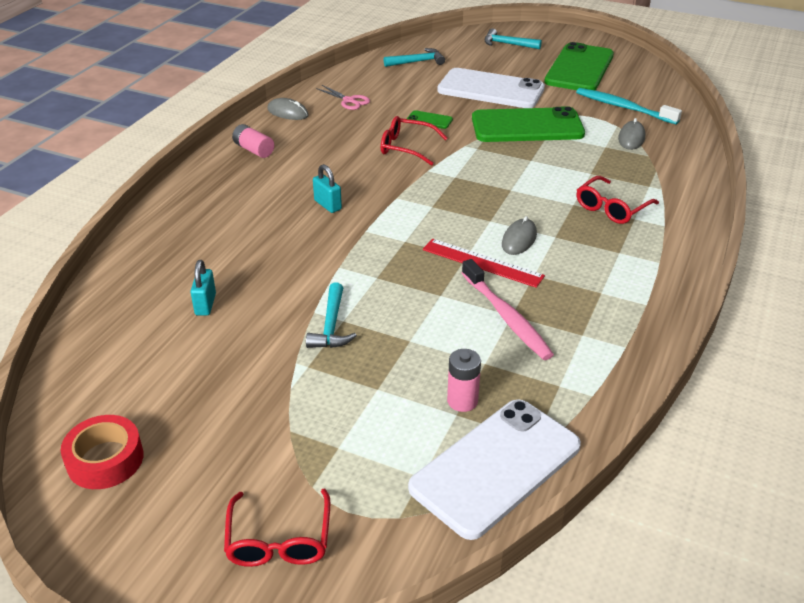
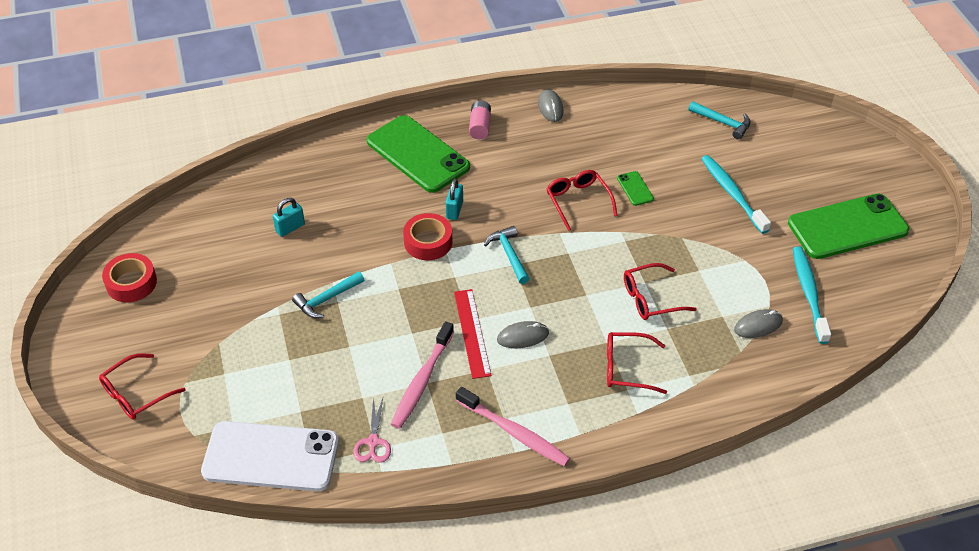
camera: 50 degrees right, 10 degrees up
pink scissors [316,85,370,110] -> pink scissors moved to [353,398,391,463]
white phone [437,68,545,108] -> turquoise toothbrush [701,155,771,234]
pink battery [447,349,481,412] -> none
green phone [472,106,585,142] -> green phone moved to [367,115,470,193]
turquoise hammer [485,28,542,49] -> turquoise hammer moved to [484,226,530,284]
none -> red tape [403,213,452,260]
none -> pink toothbrush [456,387,570,467]
none -> red glasses [624,263,697,320]

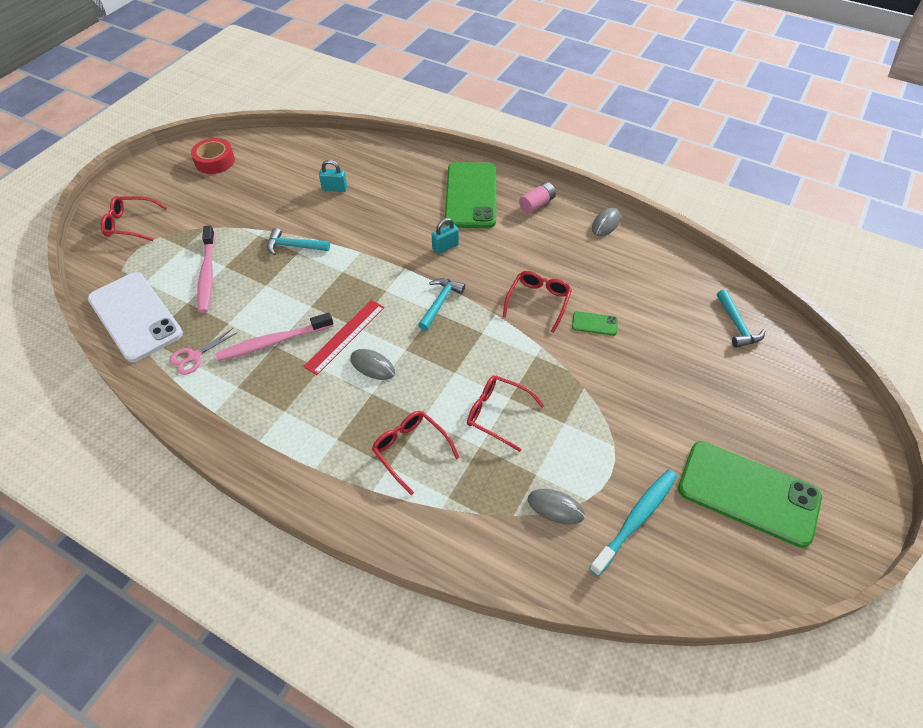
camera: 45 degrees right, 5 degrees up
red tape [403,213,452,260] -> none
pink toothbrush [456,387,570,467] -> pink toothbrush moved to [197,225,215,313]
green phone [617,171,654,206] -> green phone turned 75 degrees clockwise [572,311,618,336]
turquoise toothbrush [701,155,771,234] -> none

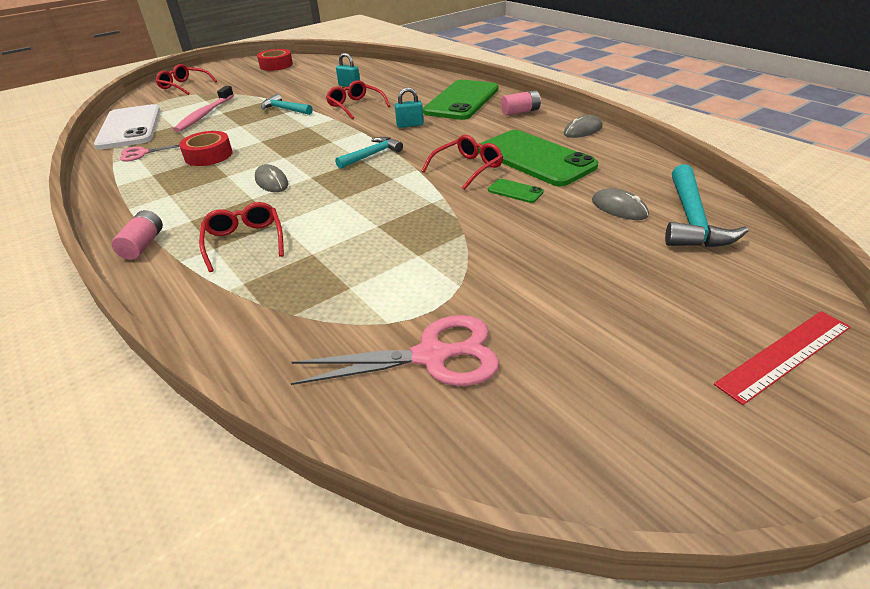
camera: 25 degrees right, 15 degrees down
pink toothbrush [215,312,333,361] -> red tape [179,131,233,166]
red ruler [303,300,385,375] -> red ruler moved to [714,311,851,405]
red glasses [467,375,544,452] -> red glasses moved to [326,80,390,120]
grey mouse [528,489,585,525] -> grey mouse moved to [592,188,649,220]
turquoise toothbrush [589,469,678,576] -> pink scissors [291,315,499,386]
green phone [678,441,822,548] -> green phone moved to [478,130,598,186]
turquoise hammer [717,289,765,348] -> turquoise hammer [665,164,748,247], size x1.57
none -> pink battery [111,210,163,260]

